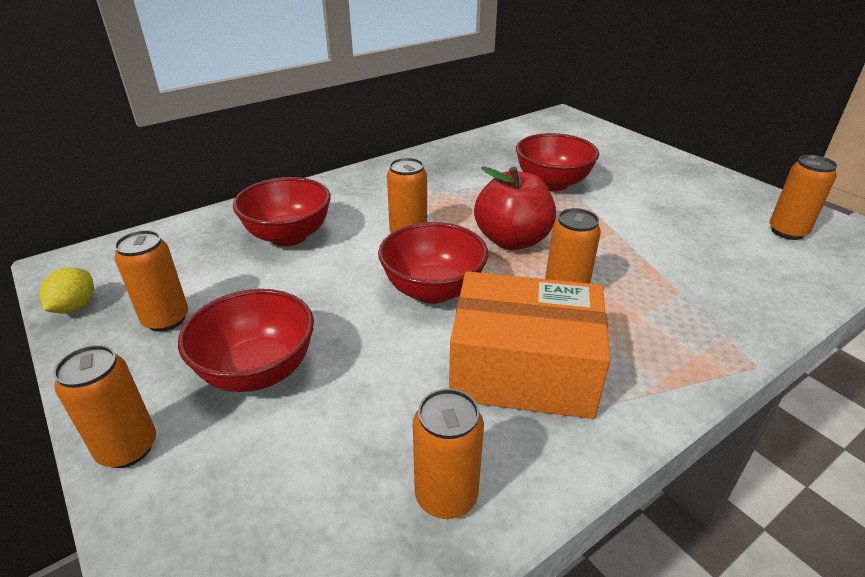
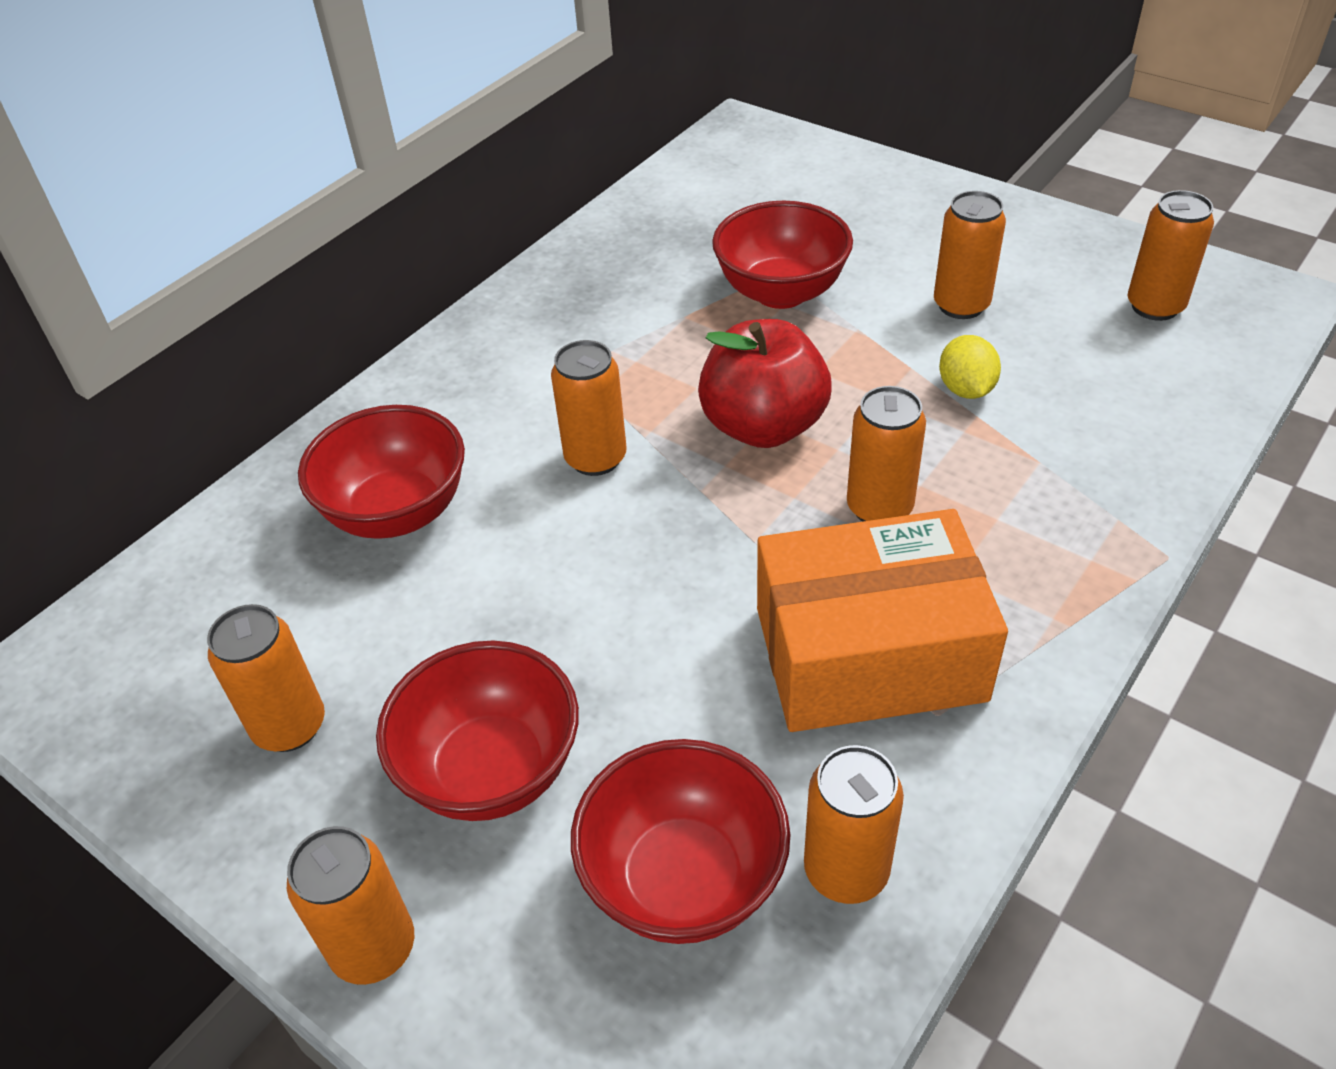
camera: 15 degrees left, 10 degrees up
yellow lemon [39,268,94,314] -> yellow lemon moved to [939,335,1001,399]
red bowl [378,222,488,304] -> red bowl moved to [571,739,790,944]
none -> orange can [934,191,1006,319]

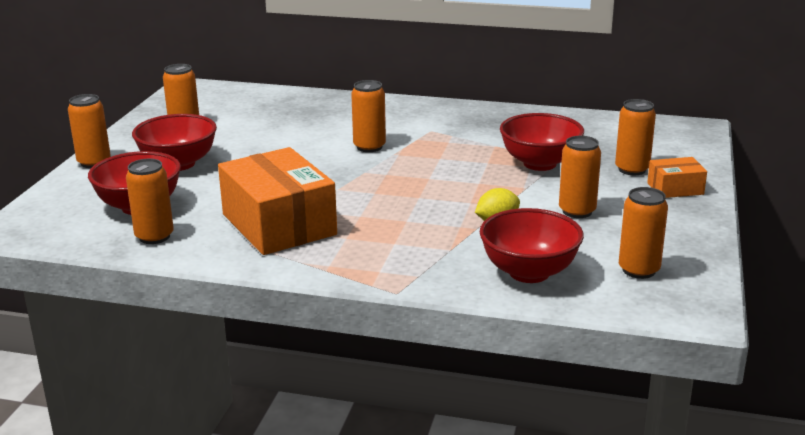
camera: 65 degrees right, 20 degrees down
red bowl [298,405,465,539] -> red bowl moved to [480,208,584,283]
red apple [698,319,832,448] -> none
orange can [847,386,926,522] -> orange can moved to [615,99,656,175]
none -> orange box [647,157,707,198]

